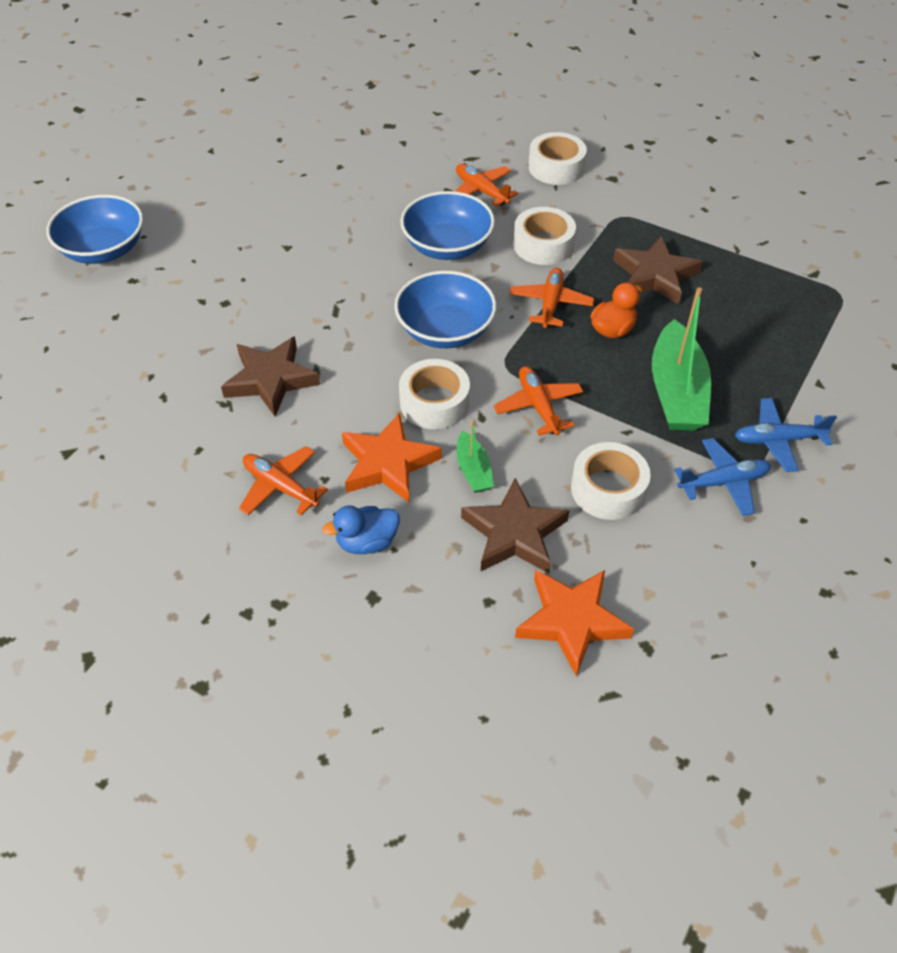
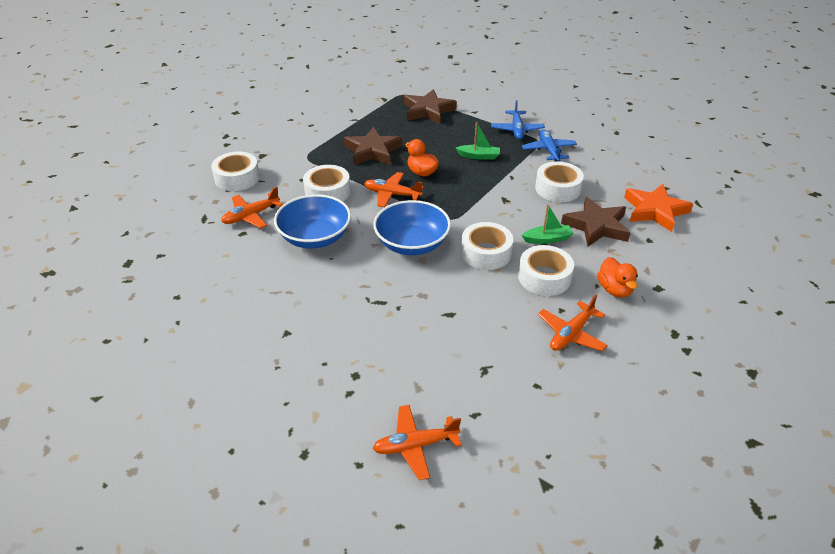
camera: 85 degrees left, 10 degrees down
blue bowl [46,195,143,264] -> none
brown star [221,336,320,416] -> brown star moved to [404,89,457,124]
blue duck [322,505,400,554] -> orange duck [597,257,638,298]
orange star [342,413,441,502] -> white tape [518,245,574,296]
orange plane [494,366,583,436] -> orange plane moved to [373,405,462,480]
green boat [652,287,711,430] -> green boat [456,122,500,160], size x0.51

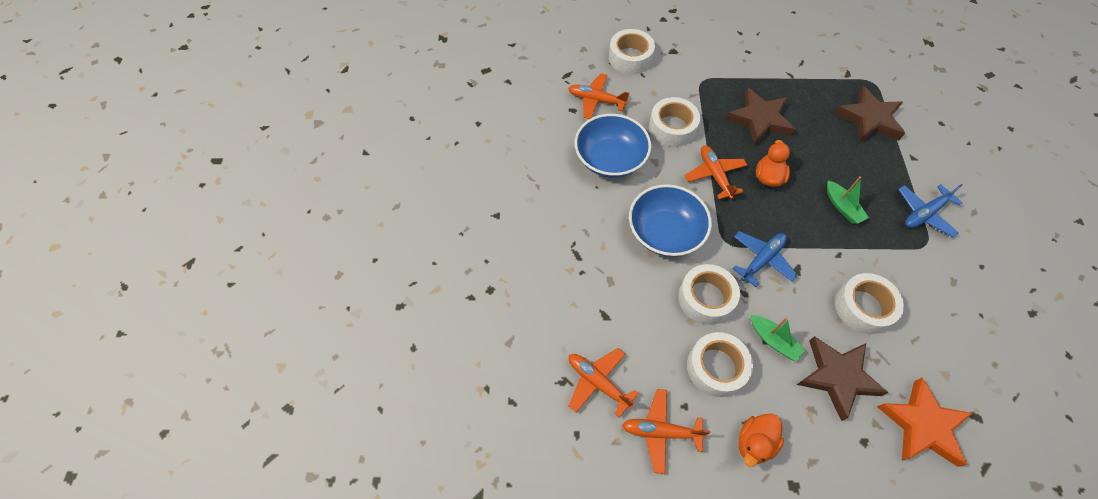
camera: 55 degrees right, 20 degrees up
orange plane [373,405,462,480] -> orange plane moved to [569,348,639,417]
blue plane [522,129,577,162] -> blue plane moved to [733,231,798,287]

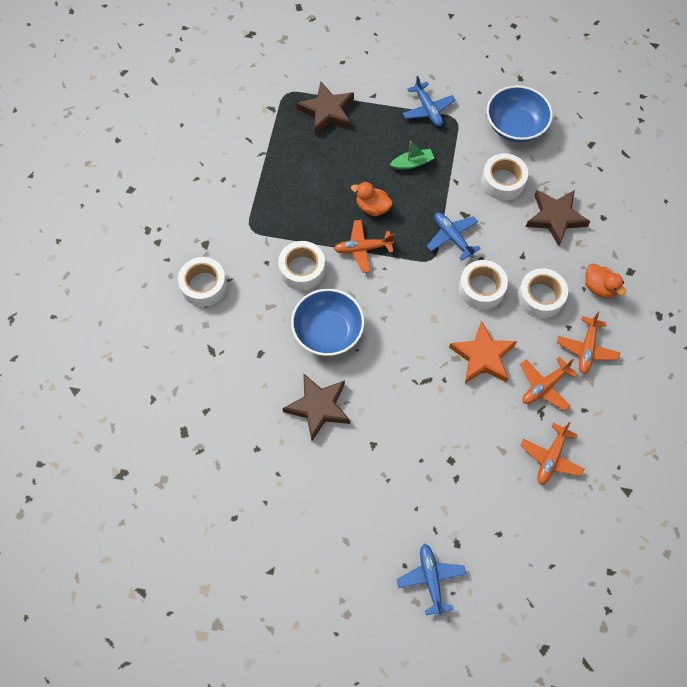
camera: 80 degrees left, 5 degrees up
orange plane [568,73,629,119] -> orange plane moved to [520,422,584,484]
blue bowl [629,184,712,257] -> blue bowl moved to [487,85,553,142]
brown star [726,88,795,146] -> brown star moved to [282,373,350,441]
green boat [750,315,806,362] -> none
orange star [877,378,972,467] -> orange star moved to [449,320,517,383]
none -> blue plane [397,544,466,616]

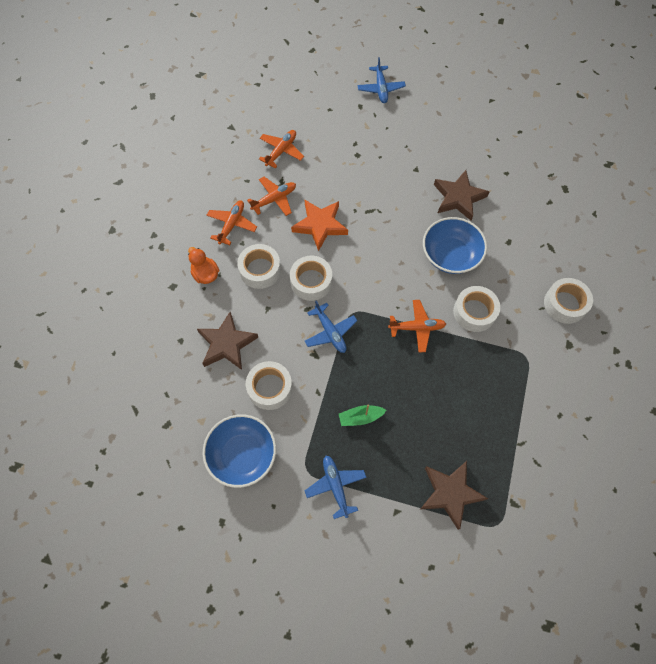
camera: 175 degrees left, 0 degrees up
orange duck [351,182,393,216] -> none

